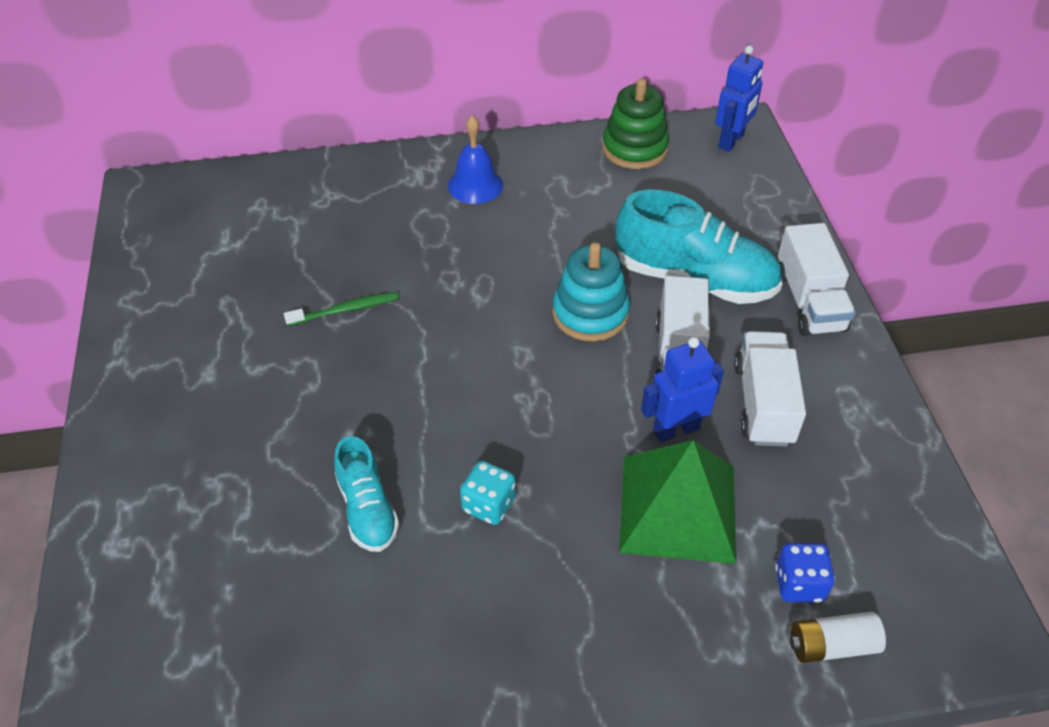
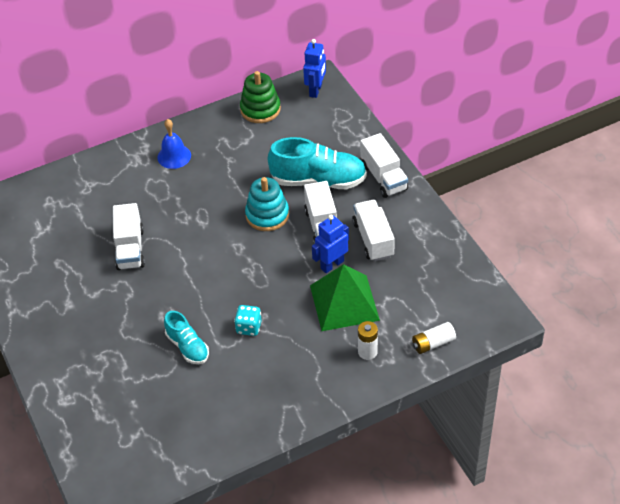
camera: 15 degrees left, 0 degrees up
green toothbrush [284,291,400,326] -> white truck [113,203,145,270]
blue dice [775,543,835,603] -> none
none -> white battery [358,321,378,360]

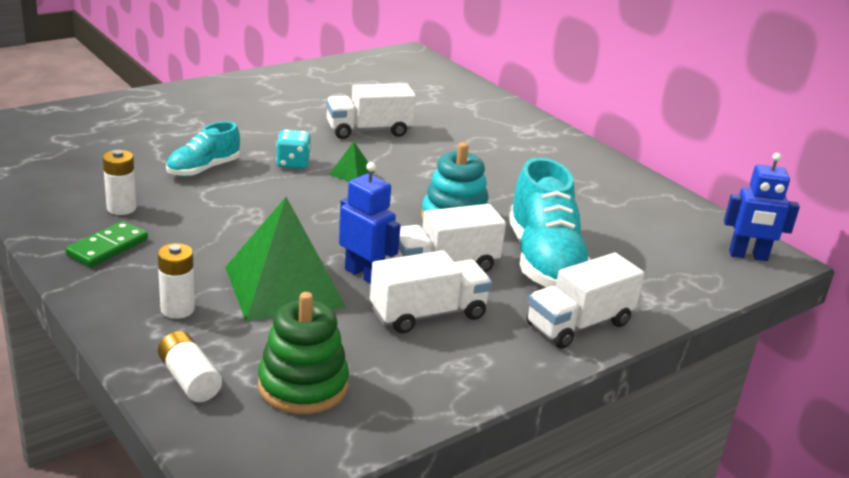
camera: 75 degrees right, 20 degrees down
blue bell [157,119,191,169] -> none
turquoise dice [234,305,262,336] -> turquoise dice moved to [276,129,311,169]
green stacking toy [240,71,281,123] -> green stacking toy moved to [258,292,349,414]
none -> green domino [65,221,148,267]
none -> white battery [103,150,137,215]
none -> green pyramid [329,142,375,181]

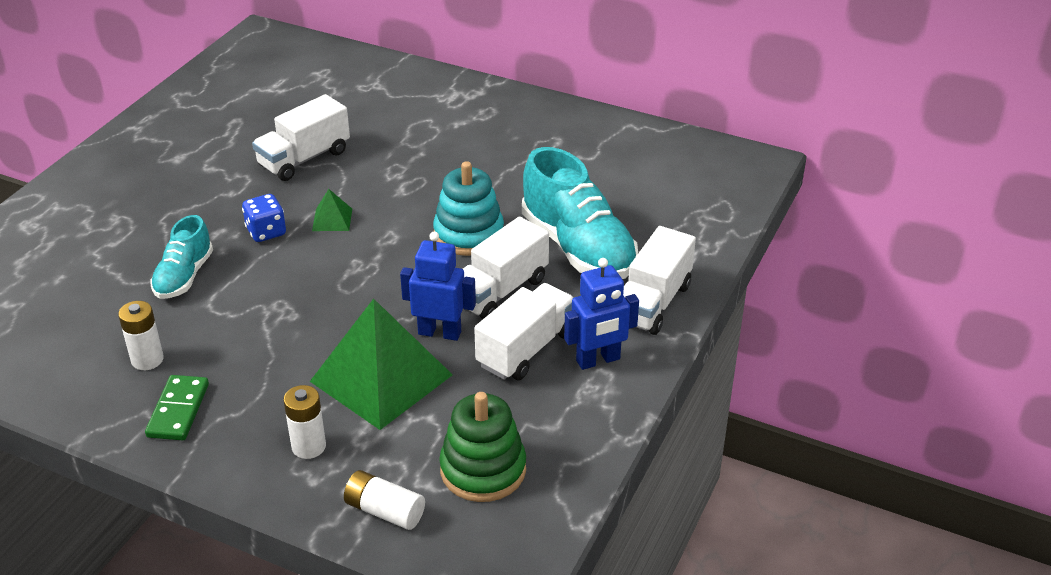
camera: 25 degrees left, 10 degrees up
turquoise dice [276,129,311,169] -> blue dice [242,194,286,242]
blue robot [724,153,800,261] -> blue robot moved to [564,258,639,370]

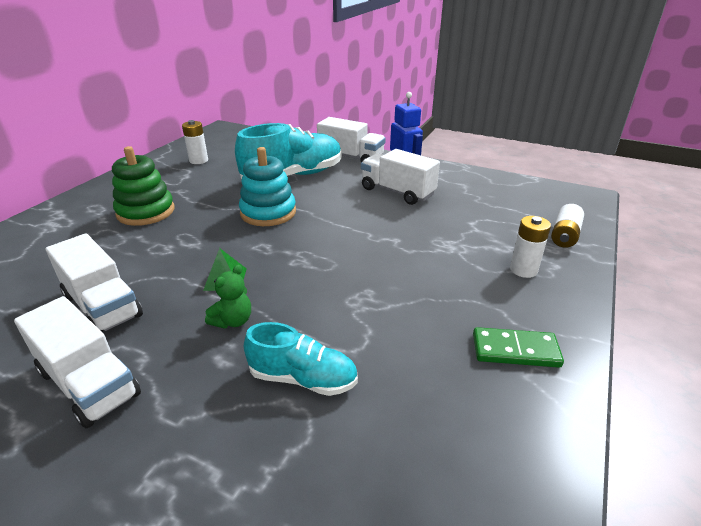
camera: 90 degrees left, 5 degrees down
white battery [118,301,164,370] -> white battery moved to [182,120,208,164]
blue dice [242,194,286,242] -> green teddy bear [205,265,251,329]
green pyramid [310,298,453,430] -> none
blue robot [400,232,476,341] -> none
green stacking toy [439,392,526,502] -> green stacking toy moved to [112,146,174,226]
white truck [463,217,549,320] -> white truck moved to [14,296,141,428]

